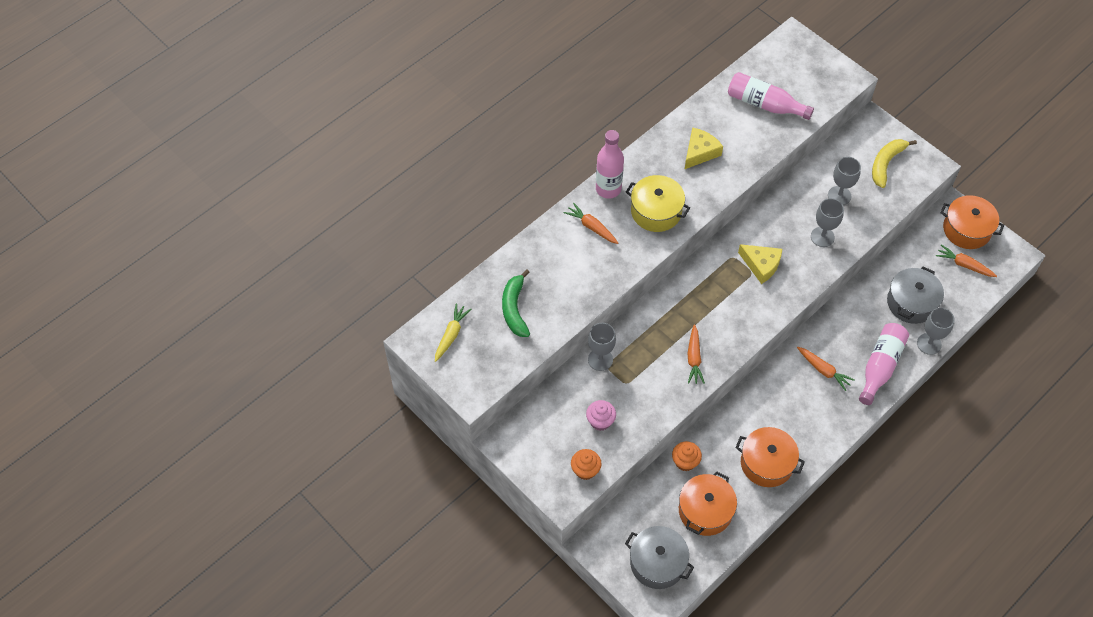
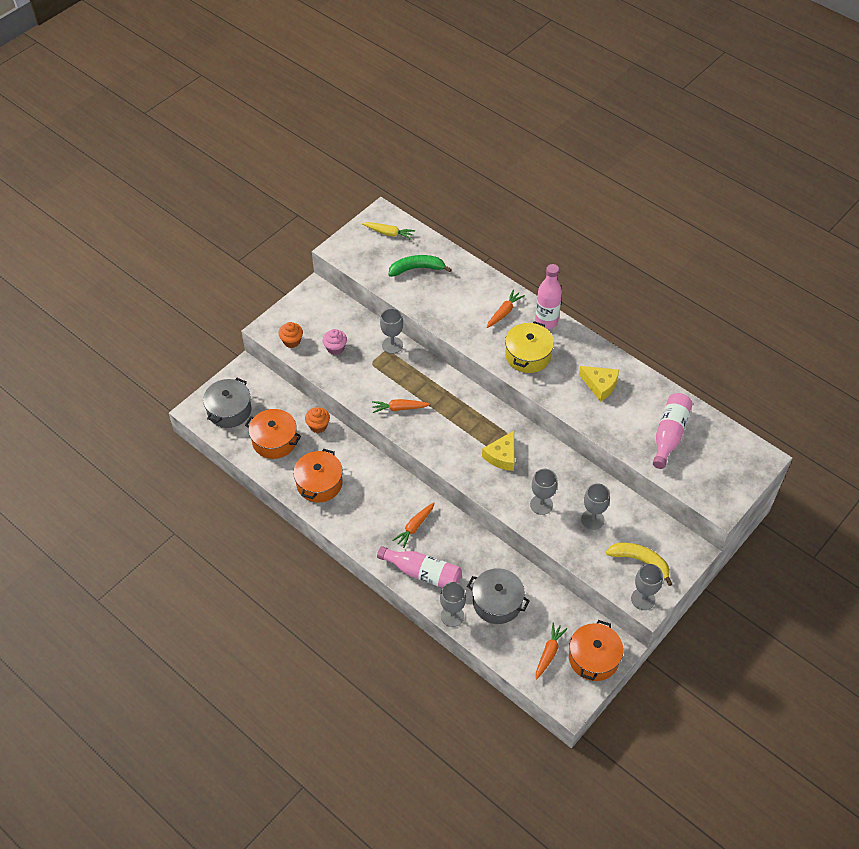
camera: 85 degrees right, 5 degrees down
none -> grey goblet [631,564,663,610]

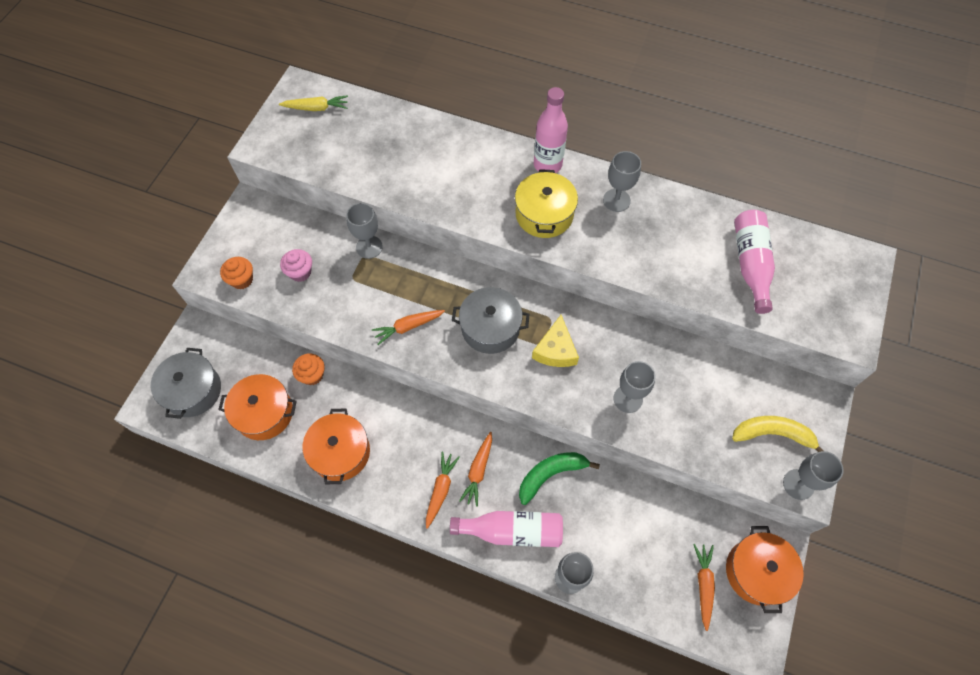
camera: 20 degrees left, 10 degrees up
green banana [389,255,452,277] -> green banana moved to [519,452,600,505]
grey pot [467,568,530,624] -> grey pot moved to [452,287,530,354]
orange carrot [487,289,525,328] -> orange carrot moved to [426,452,460,529]
yellow cheese [579,366,619,402] -> none
grey goblet [581,483,610,530] -> grey goblet moved to [603,151,641,212]

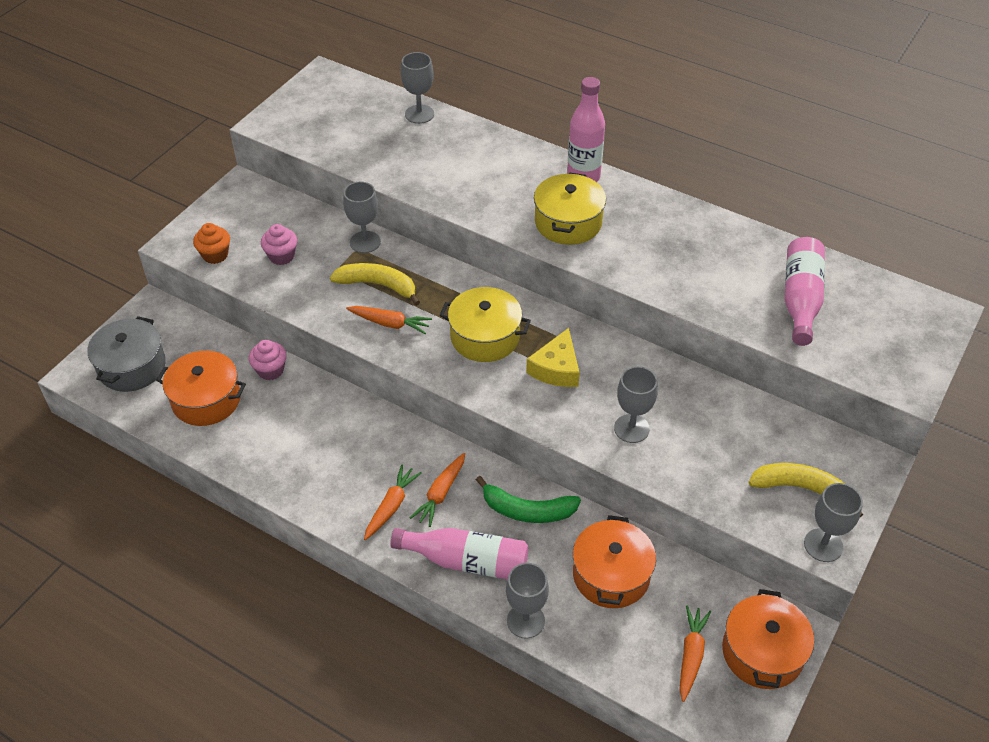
camera: 10 degrees right, 15 degrees down
yellow carrot [279,95,348,111] -> none
orange cupcake [292,353,325,385] -> pink cupcake [249,340,287,380]
orange pot [303,409,370,484] -> orange pot moved to [573,515,656,608]
orange carrot [372,310,445,345] -> orange carrot turned 150 degrees counterclockwise [346,306,432,334]
grey pot [452,287,530,354] -> yellow pot [440,287,531,362]
green banana [519,452,600,505] -> green banana turned 150 degrees counterclockwise [476,476,581,523]
grey goblet [603,151,641,212] -> grey goblet moved to [401,52,434,124]
none -> yellow banana [330,263,420,306]

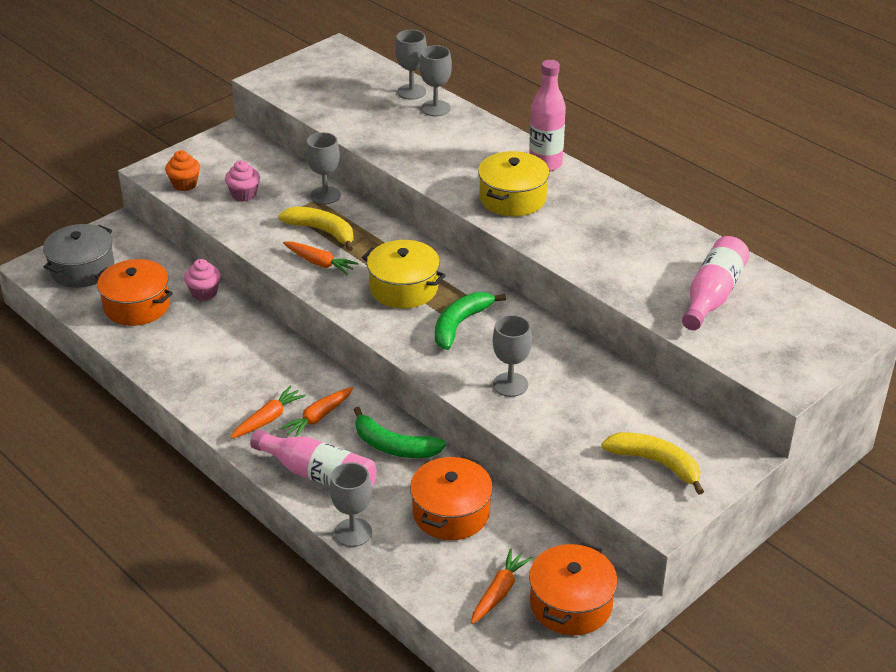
camera: 15 degrees right, 10 degrees down
yellow cheese [526,328,580,387] -> green banana [435,292,506,350]
grey goblet [804,483,863,562] -> grey goblet moved to [419,45,452,116]

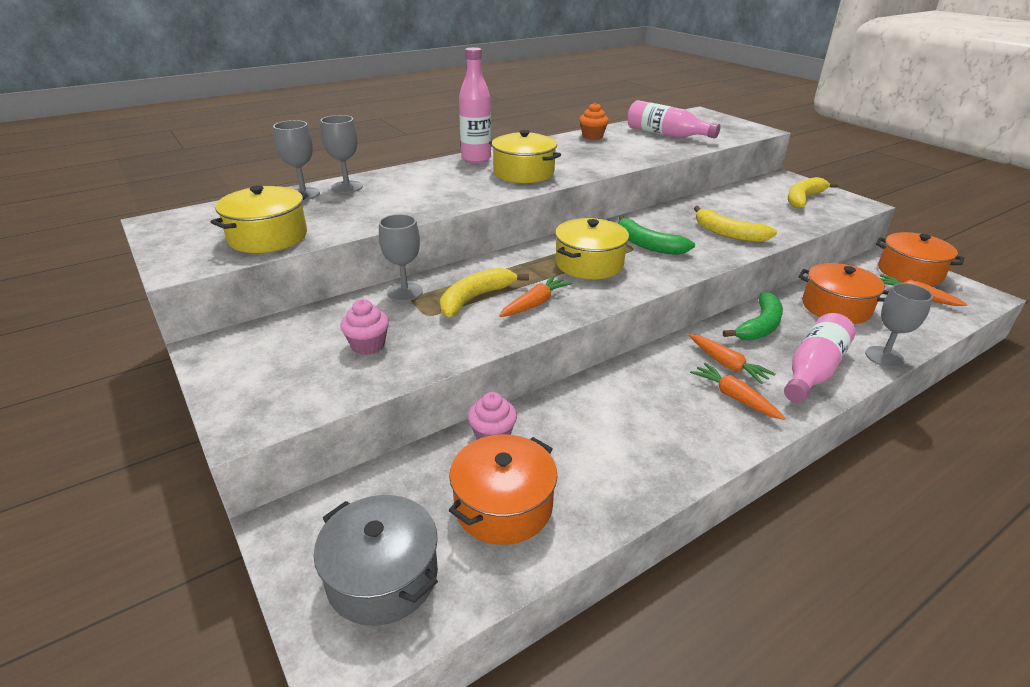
camera: 80 degrees left, 5 degrees down
orange cupcake [165,150,200,191] -> orange cupcake moved to [579,102,609,140]
grey goblet [493,315,532,397] -> yellow banana [694,206,777,242]
none -> yellow pot [211,185,308,253]

